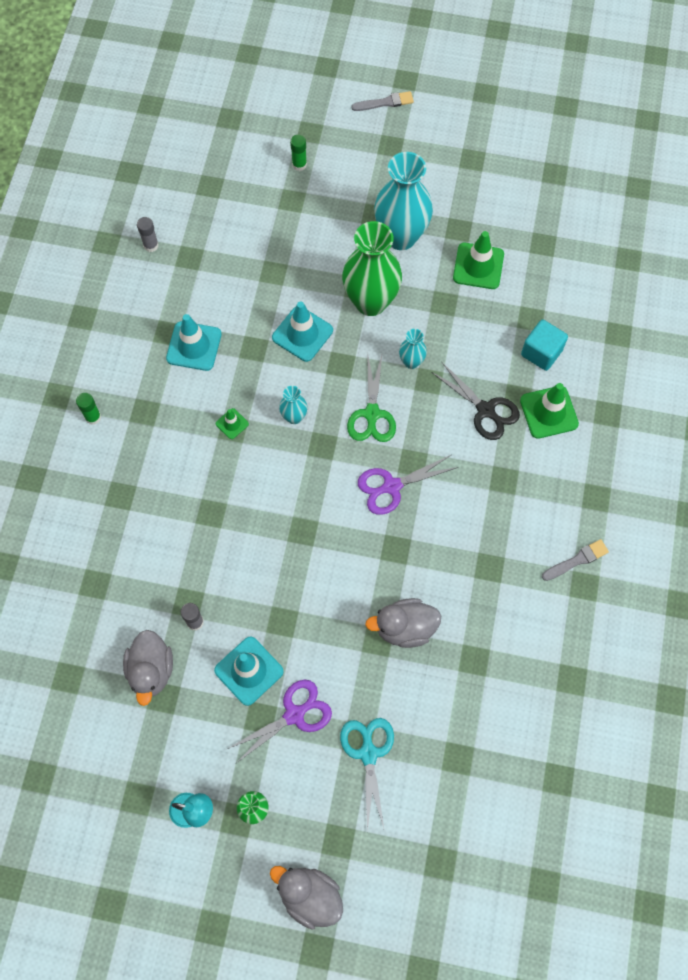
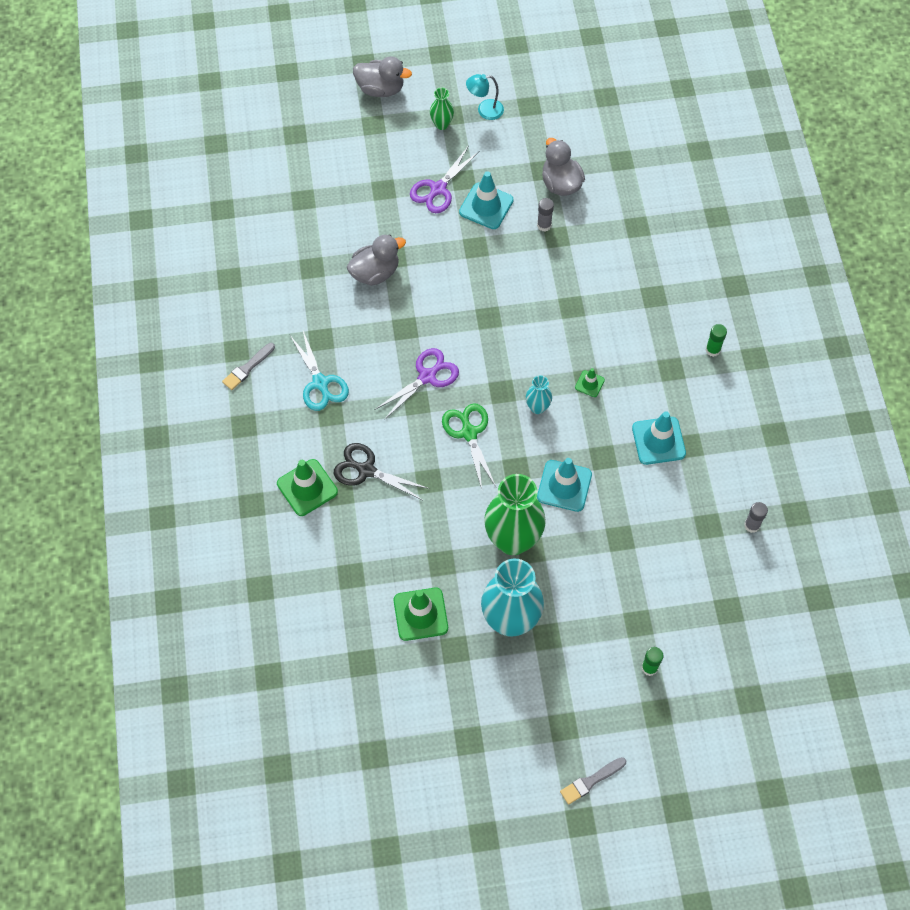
camera: 160 degrees right, 5 degrees down
turquoise scissors [340,718,394,832] -> turquoise scissors moved to [290,331,349,411]
turquoise vase [399,329,427,369] -> none
turquoise cube [521,320,568,371] -> none

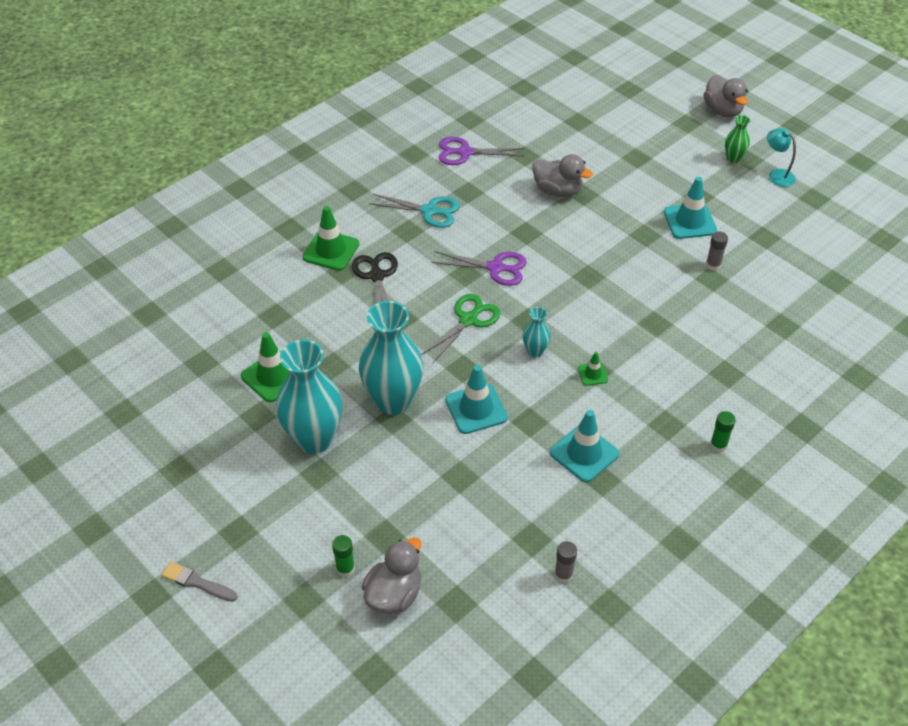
camera: 55 degrees right, 15 degrees down
grey brush [222,343,275,390] -> none
turquoise scissors [290,331,349,411] -> turquoise scissors turned 105 degrees counterclockwise [369,194,460,228]
purple scissors [410,147,479,213] -> purple scissors moved to [439,137,524,165]
green vase [484,474,546,555] -> turquoise vase [359,301,423,415]
grey duck [542,138,585,196] -> grey duck moved to [362,537,422,614]

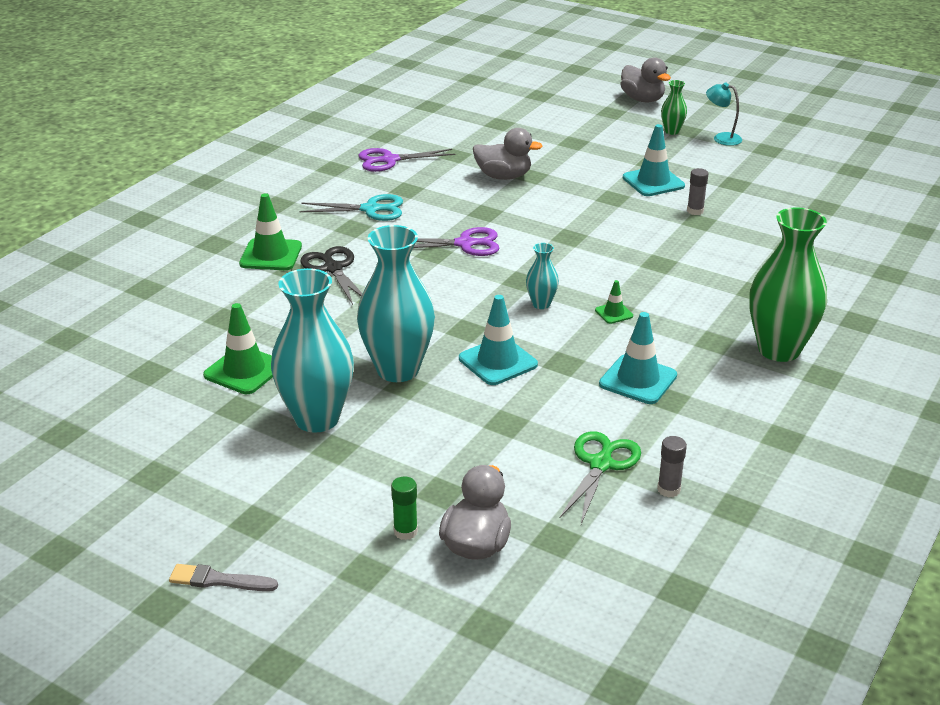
camera: 15 degrees left, 15 degrees down
green scissors [421,294,501,363] -> green scissors moved to [560,431,641,524]
green glue stick [710,411,736,452] -> green vase [749,207,827,362]

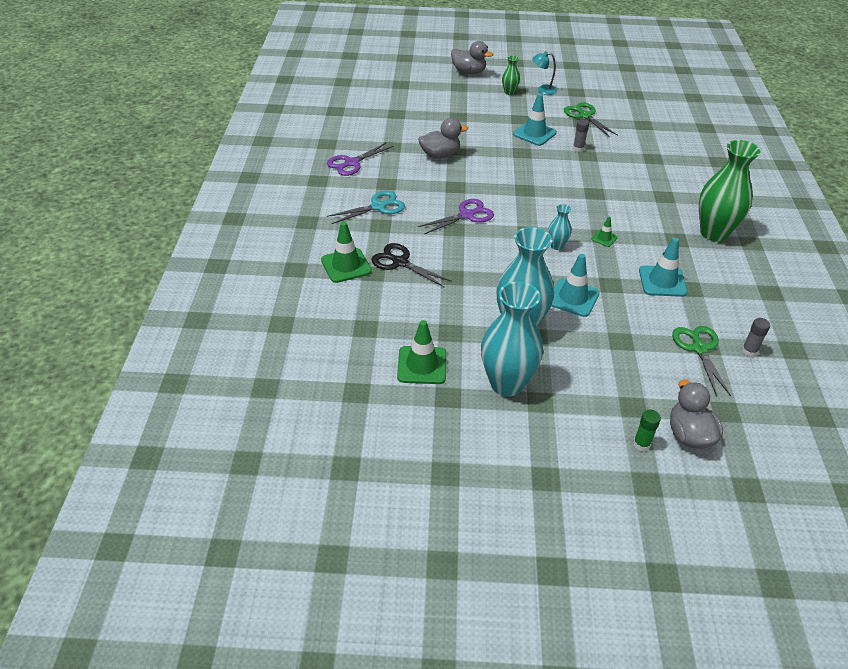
camera: 30 degrees left, 10 degrees up
grey brush [169,564,278,591] -> none
none -> green scissors [564,103,618,137]

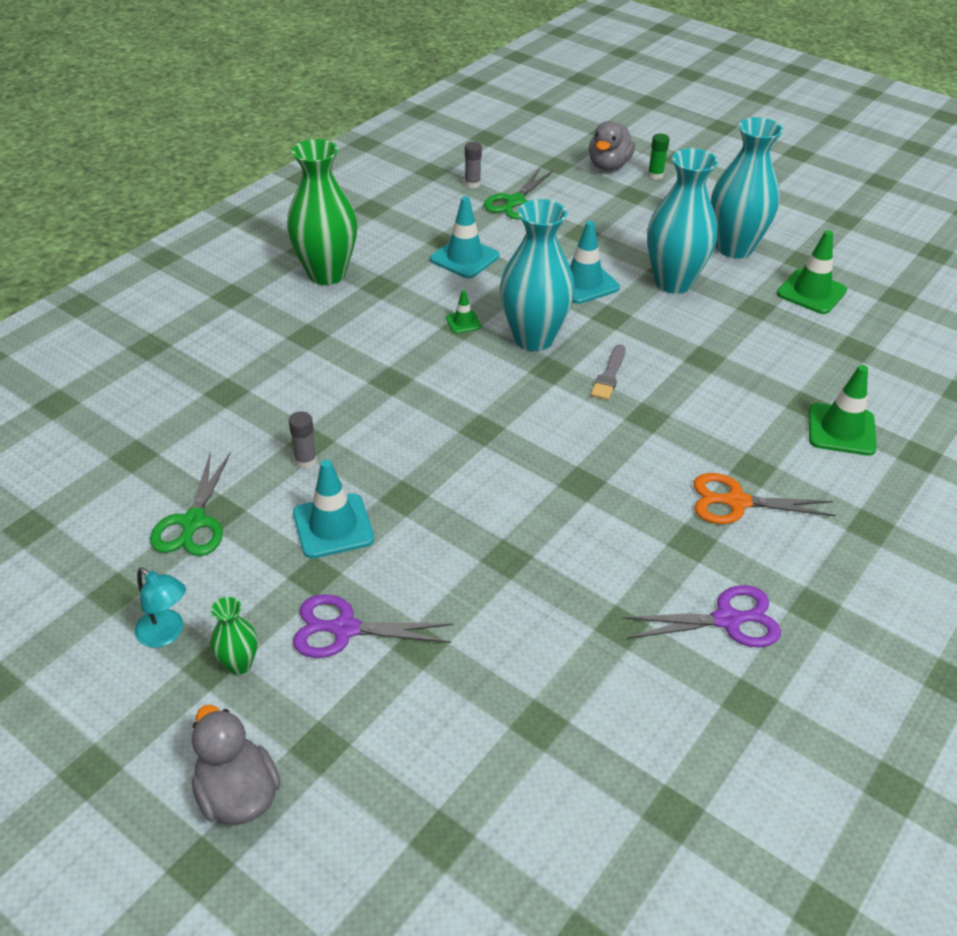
camera: 145 degrees left, 0 degrees up
turquoise scissors [327,191,405,224] -> orange scissors [693,473,836,524]
black scissors [371,243,452,287] -> none
grey duck [418,118,468,159] -> none
purple scissors [418,199,494,234] -> purple scissors moved to [293,594,453,658]
turquoise vase [548,204,572,250] -> turquoise vase [500,199,575,351], size x2.16
none -> grey brush [591,344,626,400]

